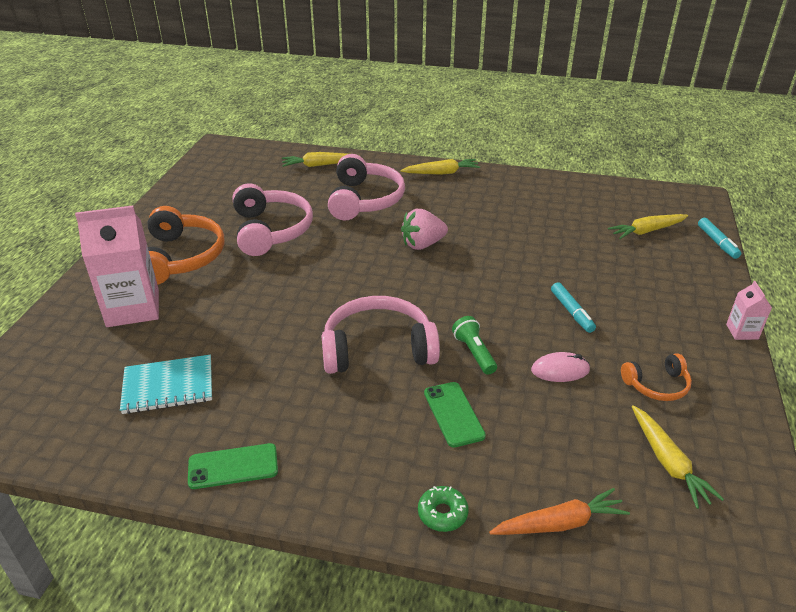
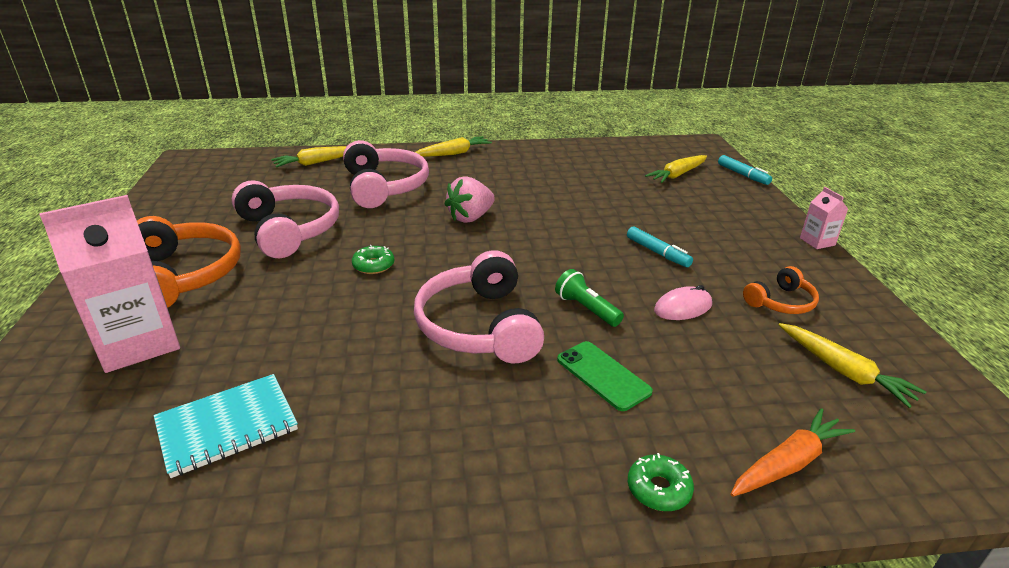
camera: 20 degrees left, 5 degrees down
green phone [188,443,278,489] -> none
pink headphones [322,296,440,374] -> pink headphones turned 75 degrees counterclockwise [414,250,544,363]
none -> green donut [352,245,394,274]

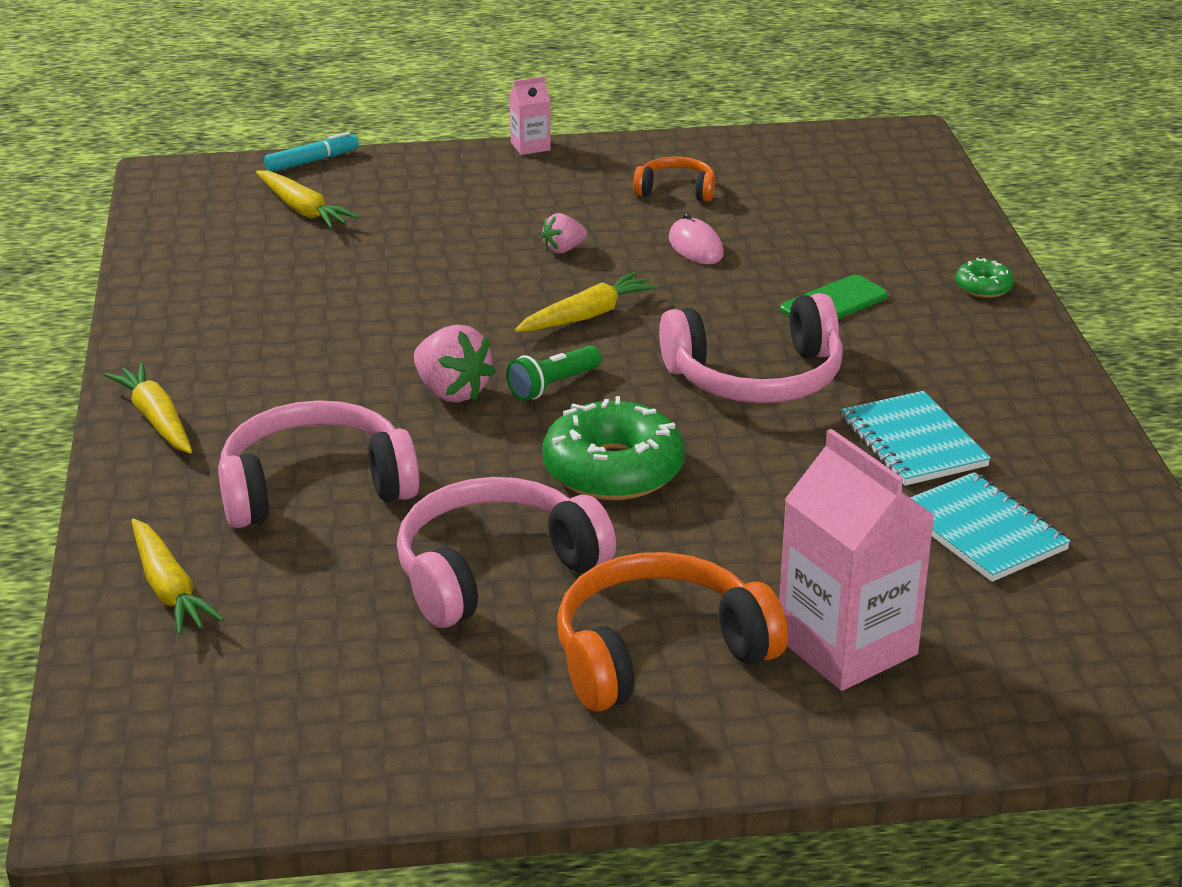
camera: 90 degrees left, 0 degrees up
green donut [352,245,394,274] -> green donut [543,396,685,500], size x2.12
green flashlight [555,269,624,327] -> green flashlight moved to [507,345,602,401]
turquoise marker [627,226,693,267] -> pink strawberry [541,213,587,254]
orange carrot [731,408,855,497] -> none
orange headphones [743,266,819,314] -> orange headphones turned 45 degrees counterclockwise [633,157,715,202]
yellow carrot [779,323,926,408] -> yellow carrot moved to [515,272,658,332]
none -> turquoise notebook [841,391,991,486]

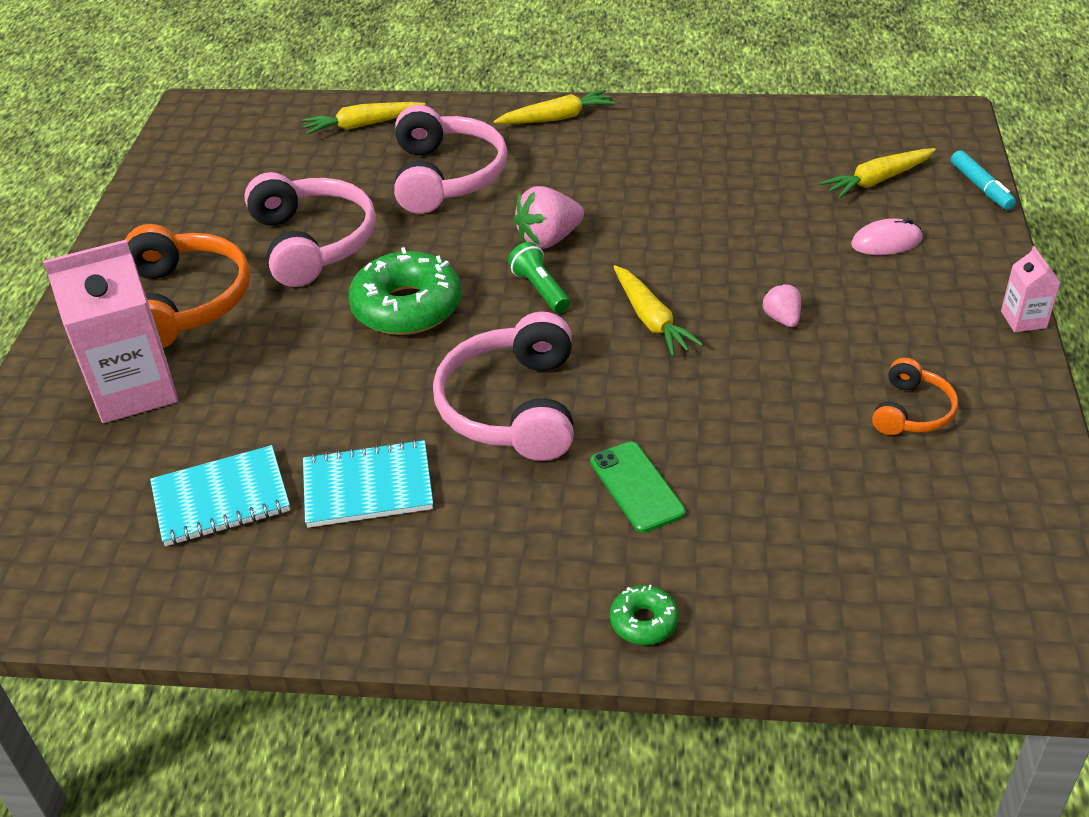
camera: 105 degrees right, 10 degrees up
pink mouse [669,213,724,264] -> pink mouse moved to [851,218,922,255]

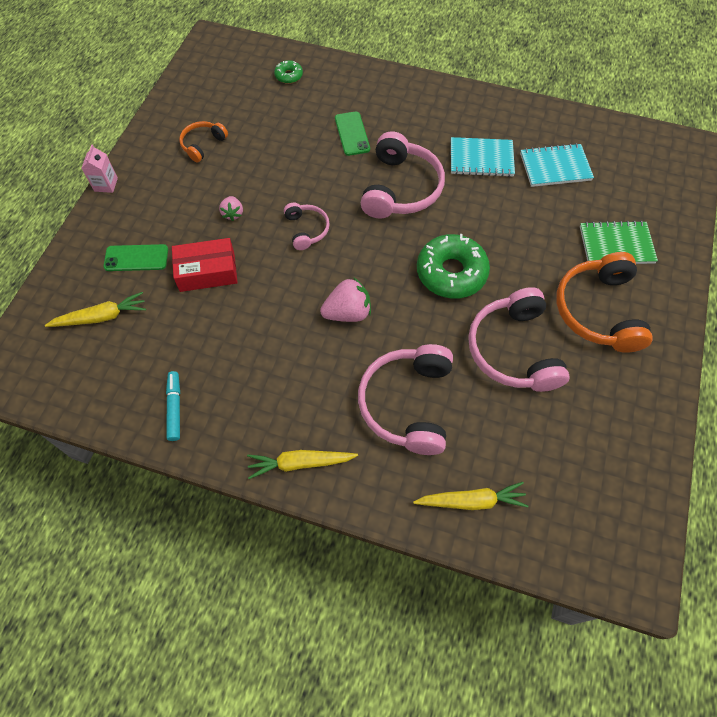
camera: 170 degrees left, 20 degrees up
pink carton [43,239,178,423] -> green notebook [580,220,658,264]
green flashlight [508,242,570,313] -> none
green donut [610,585,679,645] -> green donut moved to [274,60,303,84]
yellow carrot [613,265,703,357] -> pink headphones [284,202,330,250]
pink mouse [851,218,922,255] -> green phone [103,244,168,271]
turquoise marker [951,150,1016,210] -> turquoise marker moved to [166,371,180,441]
none -> red box [172,238,238,292]

